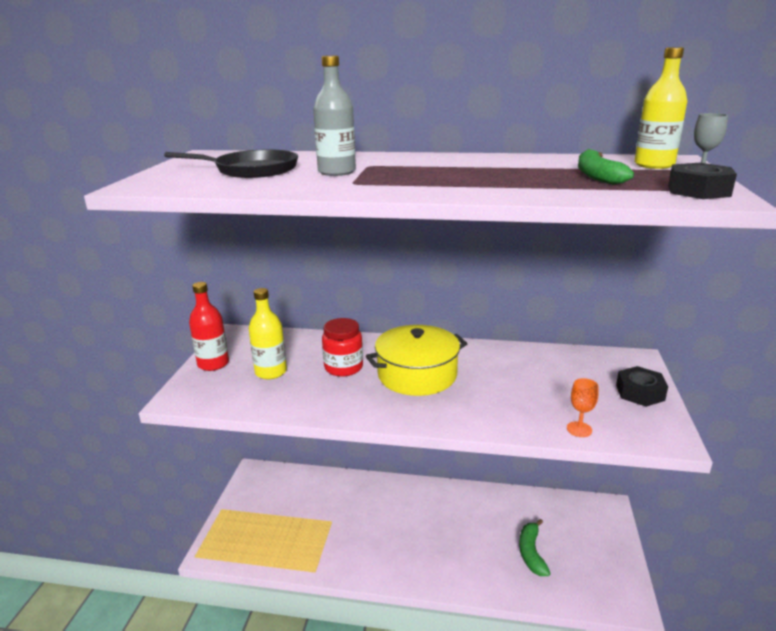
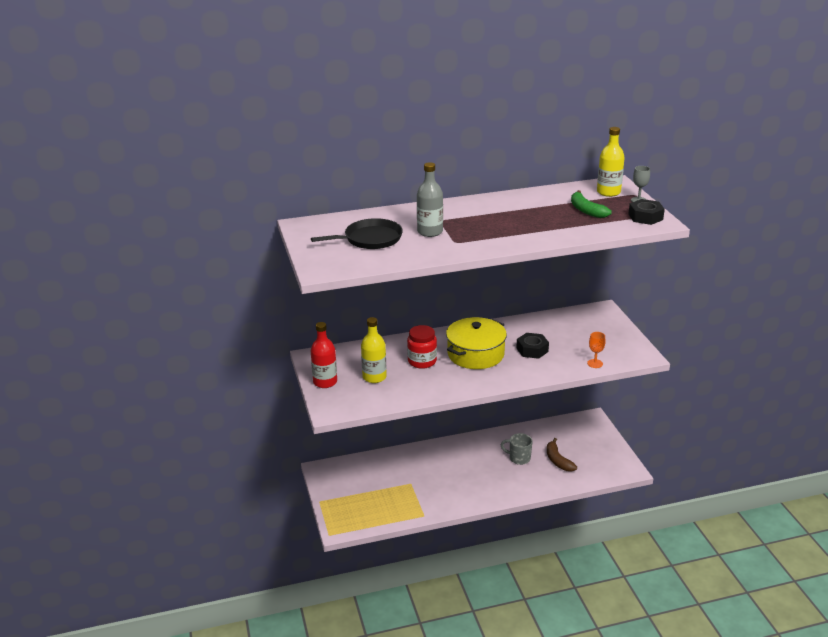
camera: 25 degrees left, 5 degrees up
green banana [519,519,551,576] -> brown banana [547,438,577,471]
black nut [616,366,668,407] -> black nut moved to [516,333,549,359]
none -> grey mug [501,433,533,465]

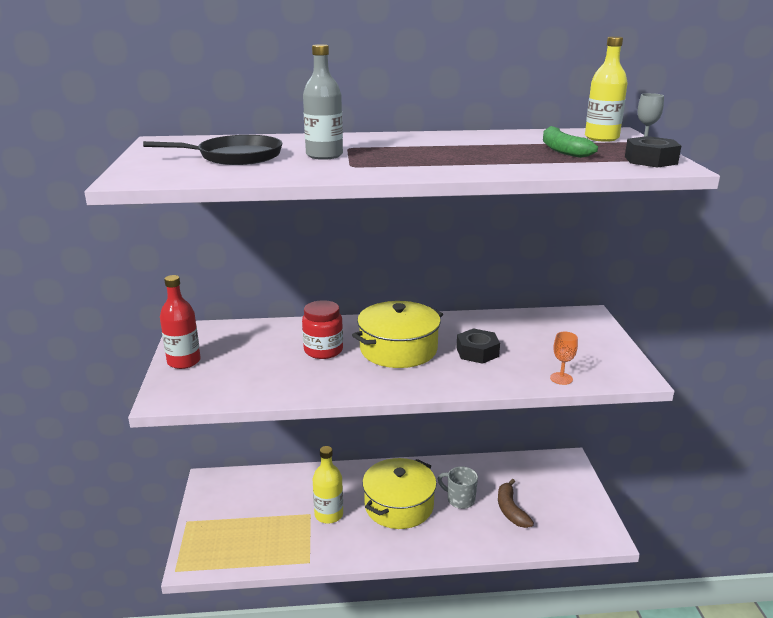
camera: 10 degrees right, 5 degrees down
yellow bottle [361,317,387,383] -> yellow bottle moved to [313,446,343,524]
none -> yellow pot [362,458,437,529]

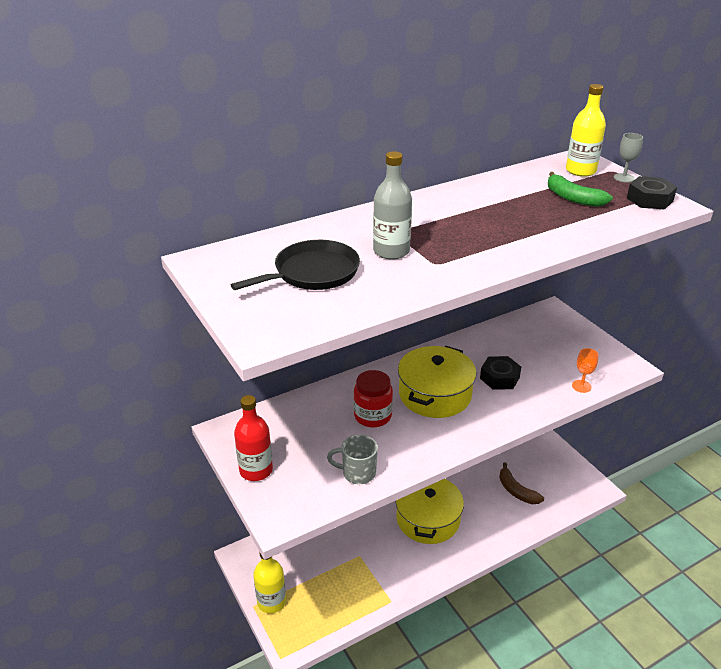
camera: 25 degrees left, 10 degrees up
yellow bottle [313,446,343,524] -> yellow bottle moved to [253,552,286,614]
grey mug [438,467,478,509] -> grey mug moved to [327,434,378,484]

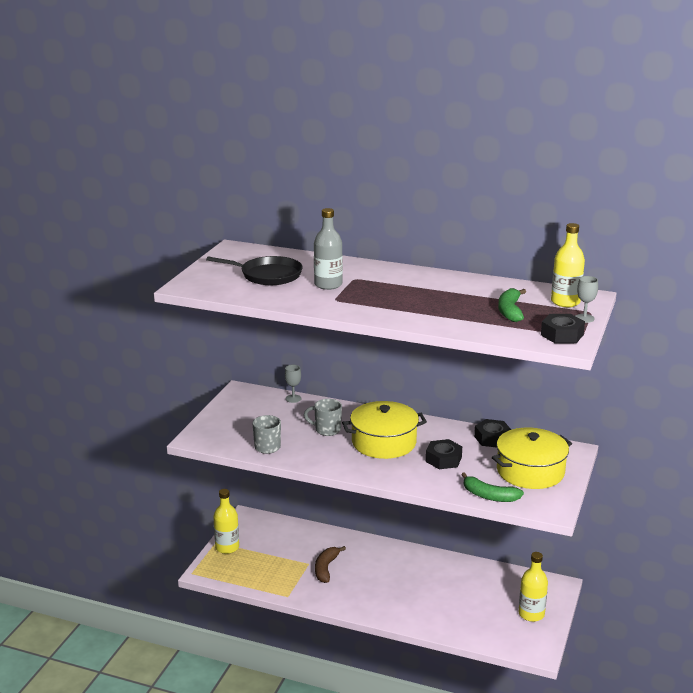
camera: 50 degrees right, 10 degrees down
red bottle [234,395,273,481] -> none
red jar [354,370,393,427] -> grey mug [304,399,342,436]
yellow pot [395,479,464,544] -> yellow pot moved to [492,428,572,489]
brown banana [499,462,544,504] -> brown banana moved to [315,546,346,583]
orange goblet [572,348,598,393] -> green banana [461,472,524,502]
none -> grey goblet [285,365,301,403]
none -> black nut [474,419,511,448]
none -> yellow bottle [519,552,548,622]

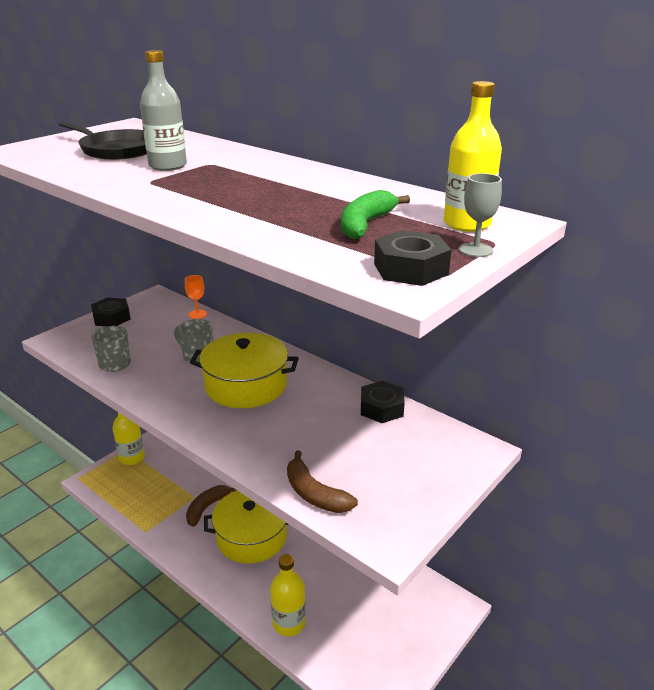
camera: 20 degrees right, 5 degrees up
grey goblet [285,365,301,403] -> orange goblet [185,275,207,319]
black nut [426,439,462,469] -> black nut moved to [91,297,131,327]
green banana [461,472,524,502] -> brown banana [287,450,358,513]
yellow pot [492,428,572,489] -> yellow pot moved to [204,491,289,564]
yellow bottle [519,552,548,622] -> yellow bottle moved to [270,554,306,636]

